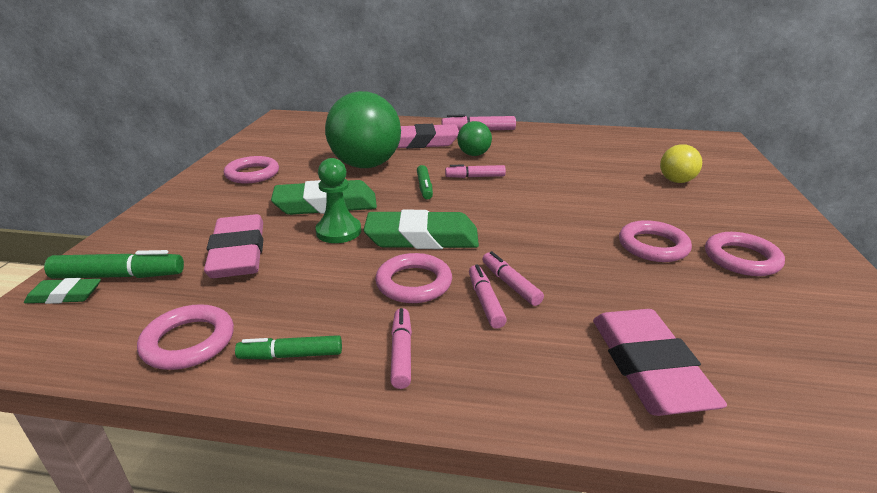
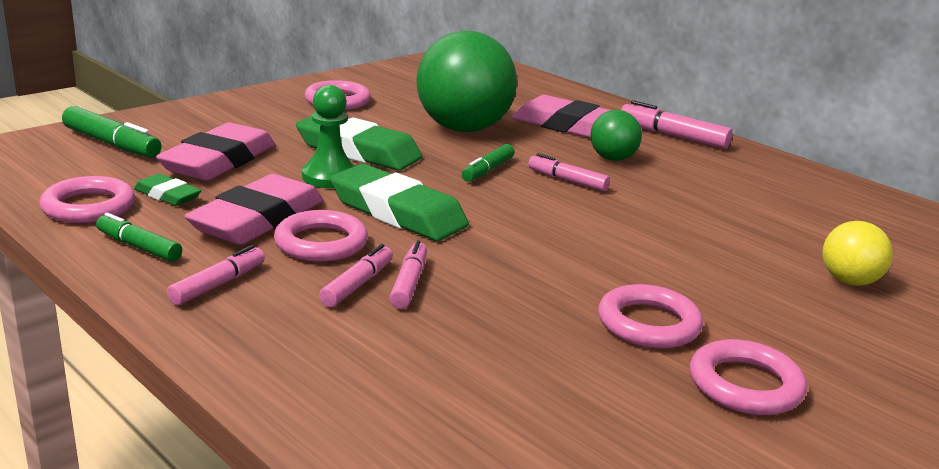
camera: 35 degrees right, 5 degrees down
green eraser [24,278,101,304] -> green eraser moved to [134,174,201,206]
pink eraser [593,309,727,416] -> pink eraser moved to [185,174,323,245]

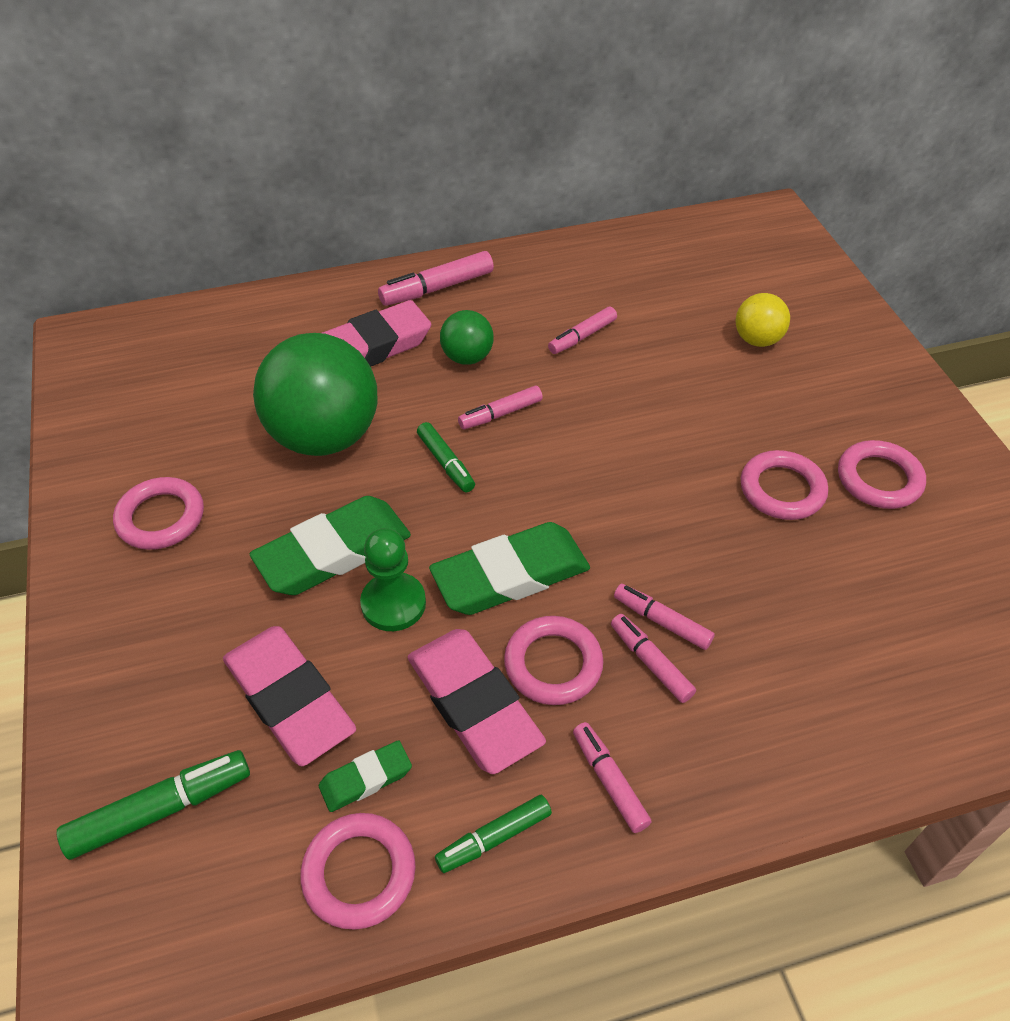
camera: 60 degrees left, 25 degrees up
none -> pink marker [548,307,617,354]

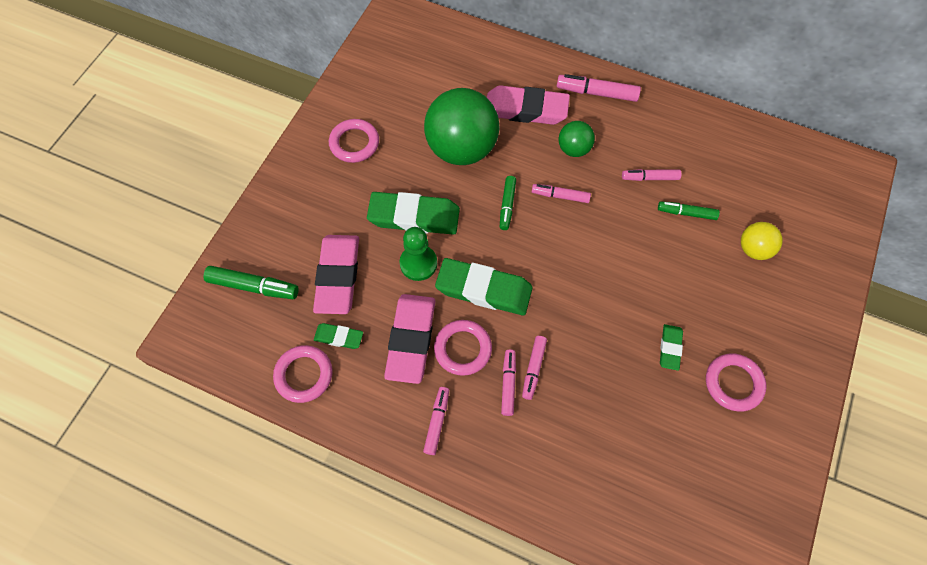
camera: 40 degrees right, 15 degrees up
green marker [435,795,552,873] -> green marker moved to [658,201,720,220]
pink marker [614,584,715,650] -> pink marker turned 150 degrees counterclockwise [522,336,547,400]
pink ring [741,450,828,520] -> green eraser [660,324,683,371]

